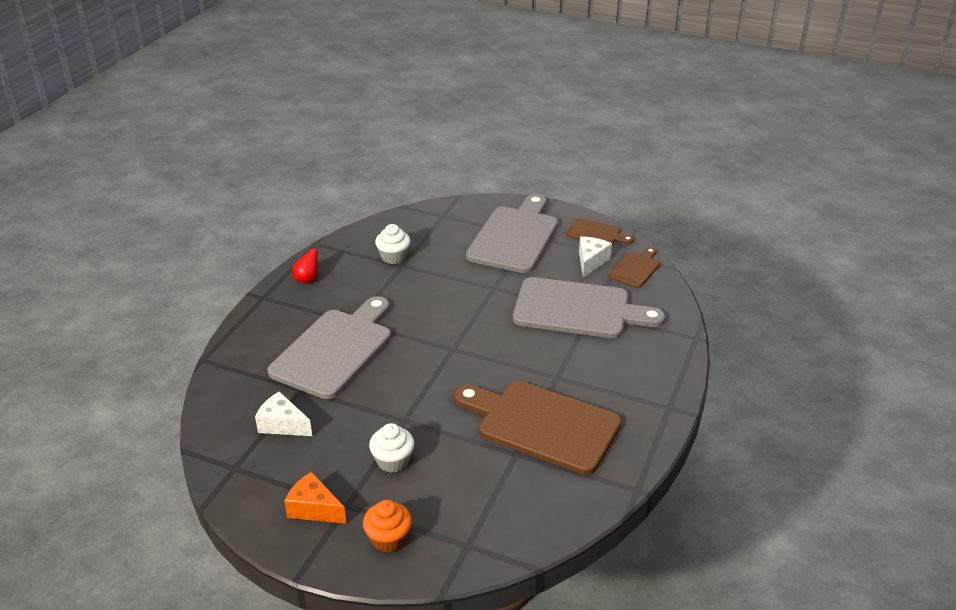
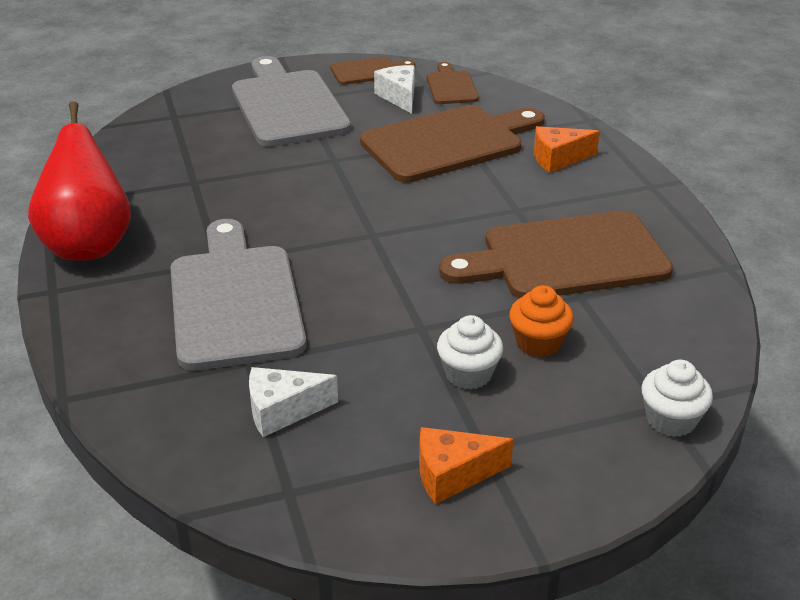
camera: 40 degrees left, 0 degrees up
red pear [292,243,320,284] -> red pear [28,101,131,260], size x2.42
orange cupcake [363,500,412,553] -> orange cupcake moved to [509,285,574,357]
white cupcake [375,224,410,264] -> white cupcake moved to [641,360,713,437]
grey cutting board [513,277,665,338] -> brown cutting board [360,105,545,183]
none -> orange cheese [534,126,600,173]

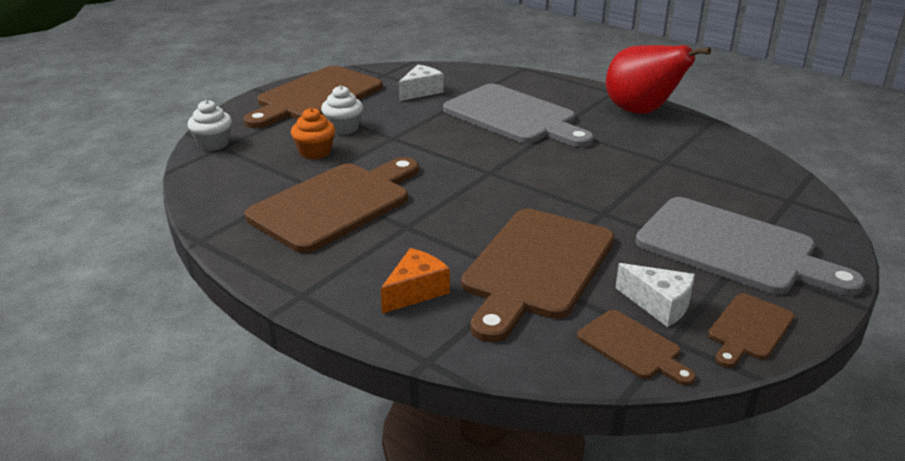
camera: 145 degrees right, 5 degrees down
orange cheese [419,427,514,504] -> brown cutting board [244,66,383,128]

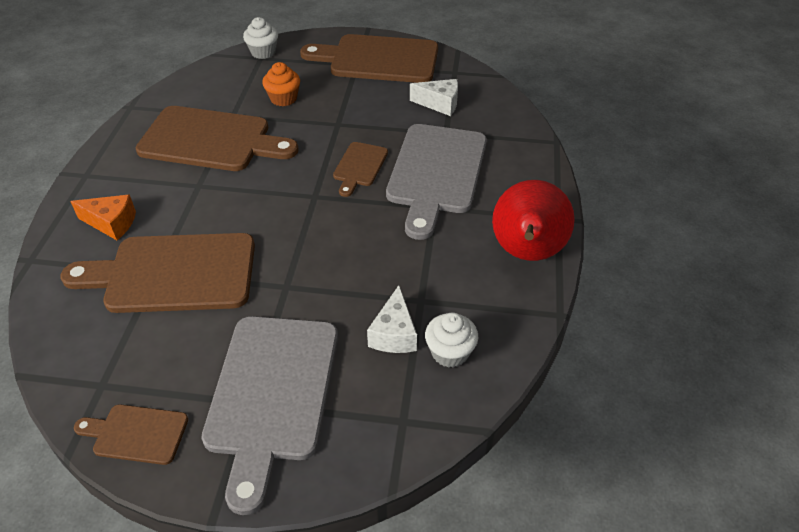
camera: 60 degrees right, 15 degrees up
white cupcake [321,85,363,135] -> white cupcake moved to [425,313,479,368]
brown cutting board [577,310,696,386] -> brown cutting board moved to [333,142,388,197]
white cheese [615,263,695,327] -> white cheese moved to [367,285,417,353]

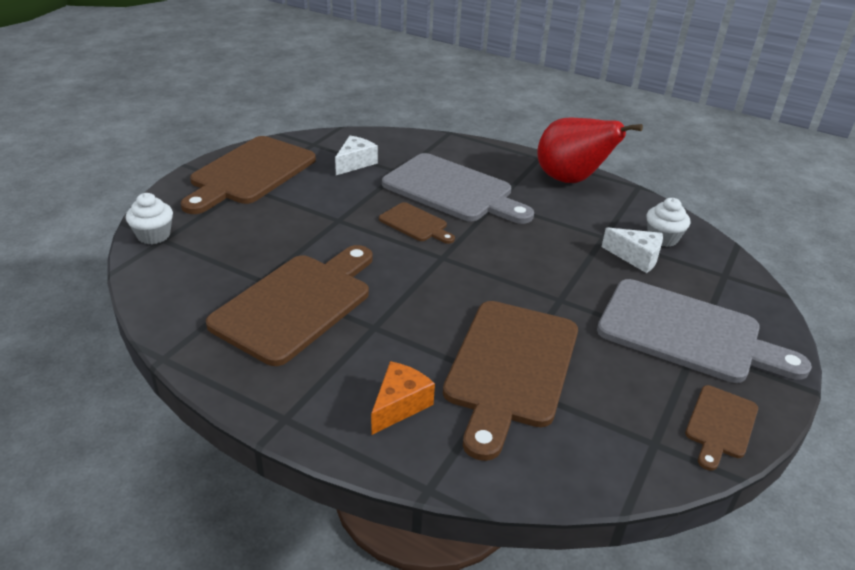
camera: 70 degrees left, 10 degrees down
orange cupcake [262,62,300,107] -> none

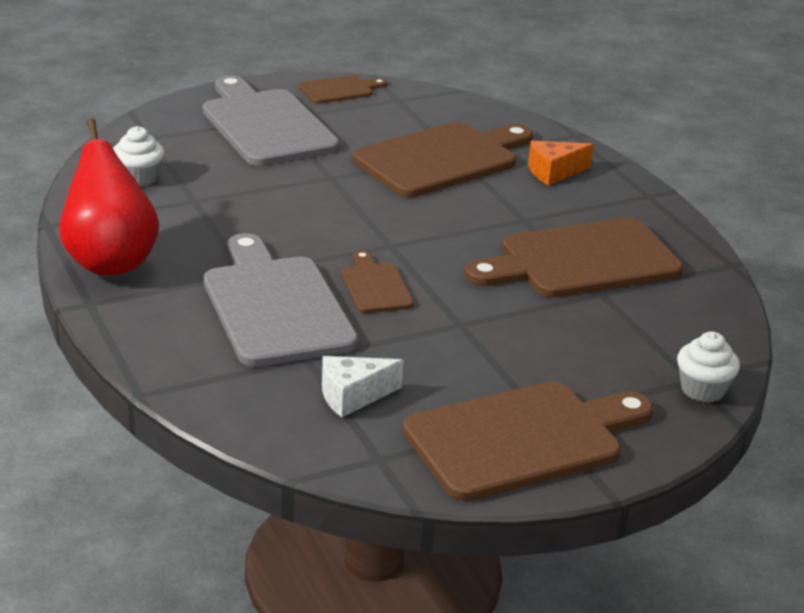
camera: 145 degrees left, 5 degrees down
white cheese [602,227,663,273] -> none

